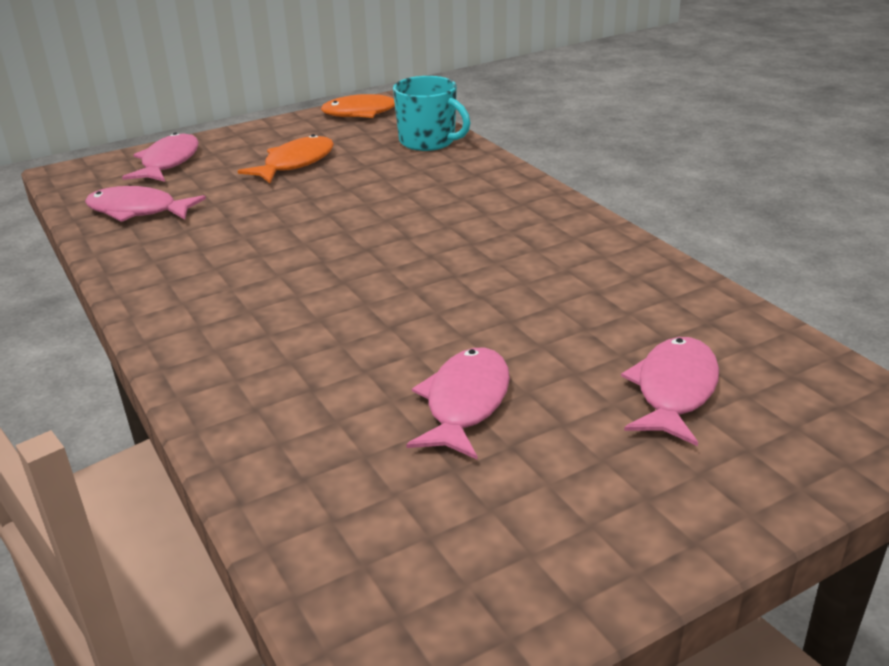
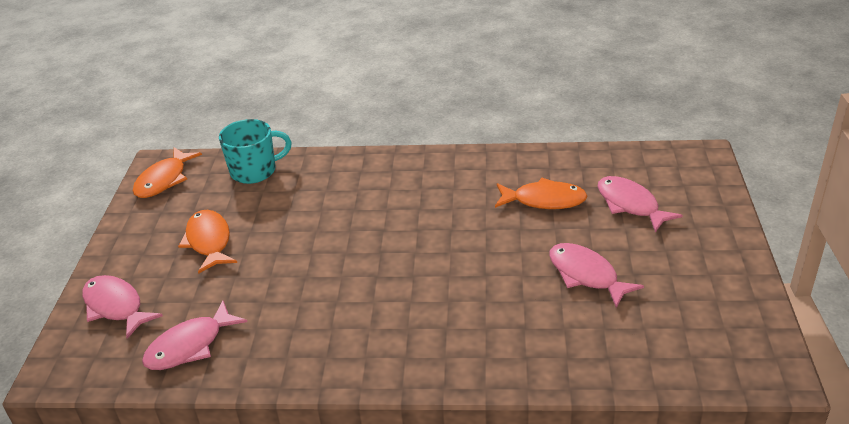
camera: 55 degrees left, 5 degrees up
none -> orange fish [495,178,587,209]

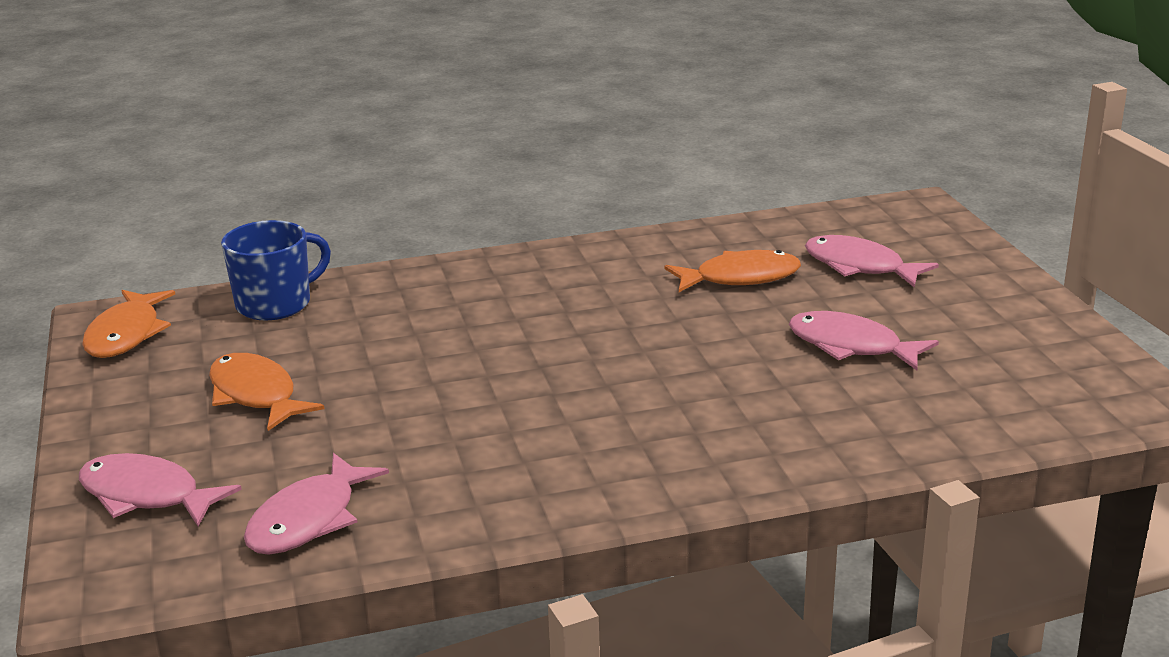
camera: 20 degrees left, 10 degrees down
turquoise mug [219,119,292,184] -> blue mug [221,220,331,320]

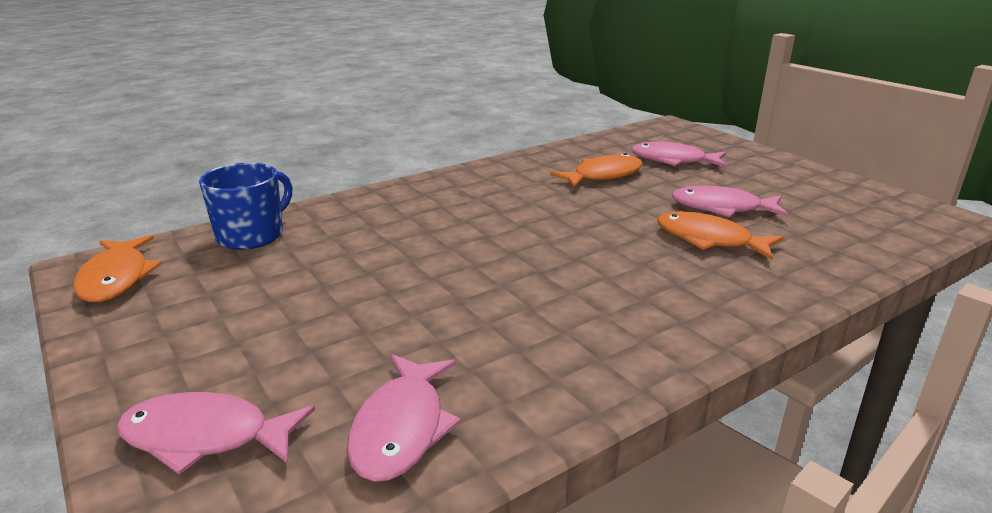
camera: 20 degrees left, 0 degrees up
orange fish [209,353,324,431] -> orange fish moved to [657,211,783,260]

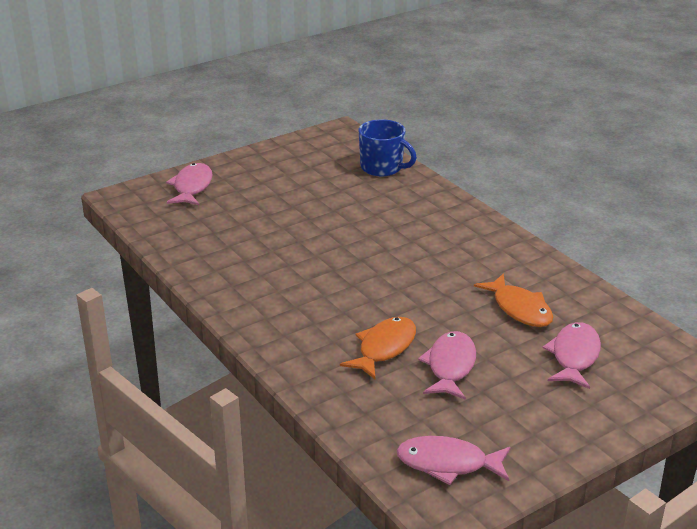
camera: 90 degrees right, 5 degrees up
orange fish [73,235,162,302] -> none
pink fish [347,354,461,482] -> pink fish moved to [396,436,510,485]

